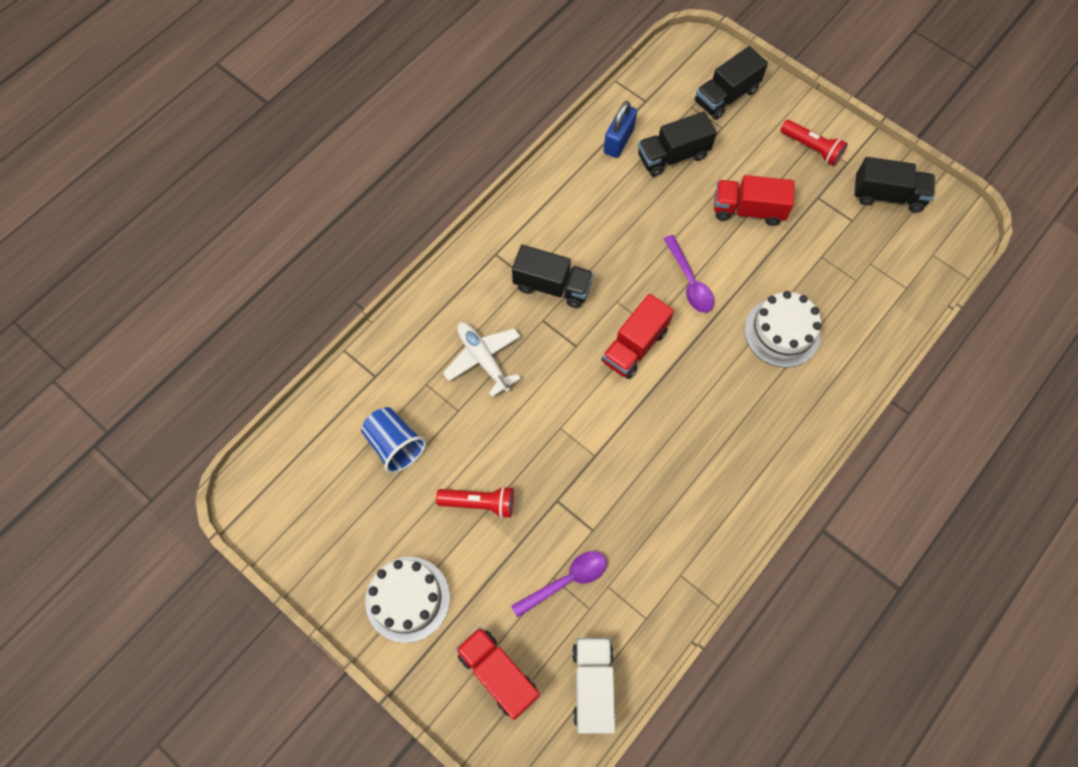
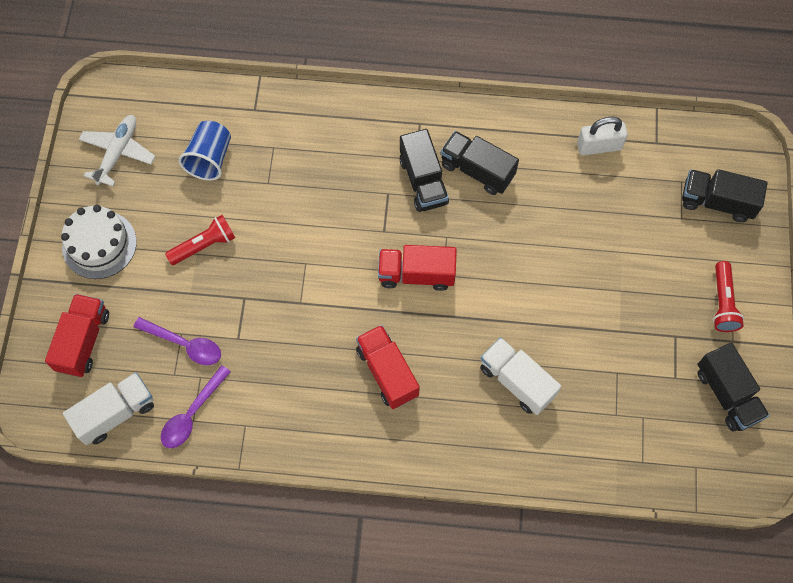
camera: 55 degrees right, 0 degrees up
red flashlight [436,486,514,518] -> red flashlight turned 90 degrees counterclockwise [165,215,235,265]
white plane [443,322,521,397] -> white plane moved to [79,115,155,186]
blue padlock [604,101,637,158] -> white padlock [577,117,628,156]
black truck [638,111,717,177] -> black truck moved to [441,131,519,195]
purple spoon [664,235,714,313] -> purple spoon moved to [161,365,231,448]
red truck [714,175,795,226] -> red truck moved to [356,325,420,409]
white cake [744,291,821,368] -> white truck [480,337,561,415]

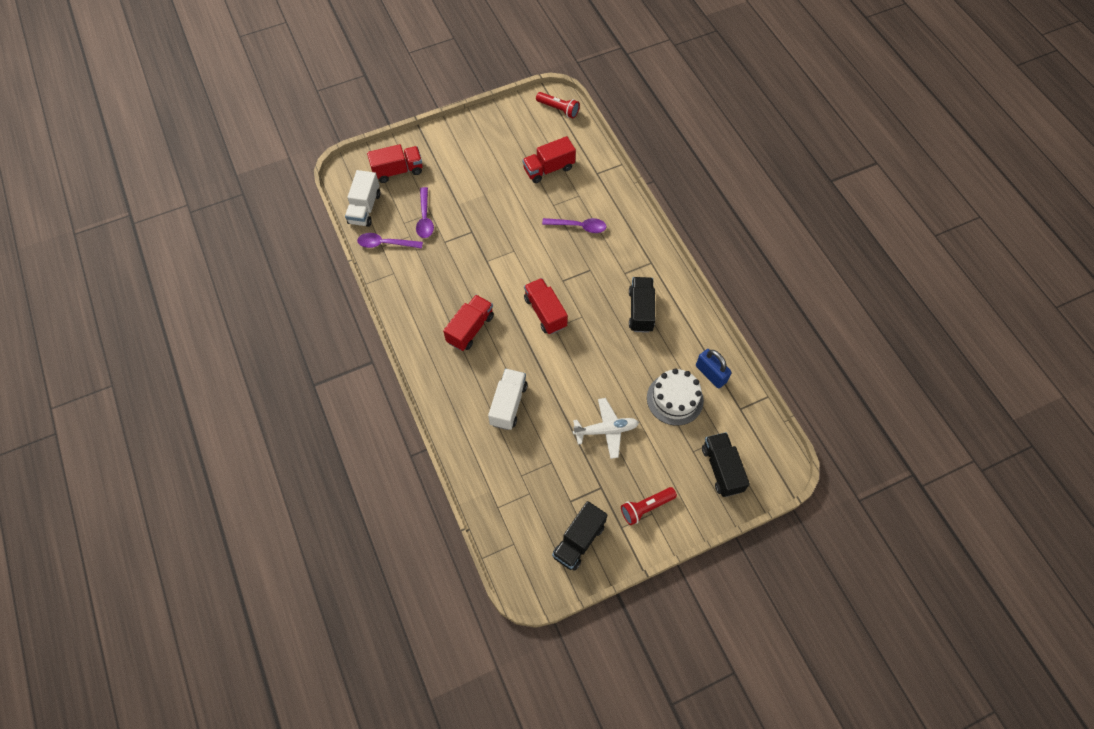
camera: 60 degrees right, 5 degrees down
white cake [61,205,137,279] -> white cake moved to [647,368,704,426]
white truck [63,372,154,445] -> white truck turned 75 degrees clockwise [345,170,381,227]
white plane [79,115,155,186] -> white plane moved to [573,398,639,459]
red flashlight [165,215,235,265] -> red flashlight moved to [536,92,580,118]
blue cup [178,121,231,181] -> red truck [522,136,576,183]
black truck [399,129,449,212] -> none
white padlock [577,117,628,156] -> blue padlock [696,349,732,388]
none -> purple spoon [542,218,606,233]

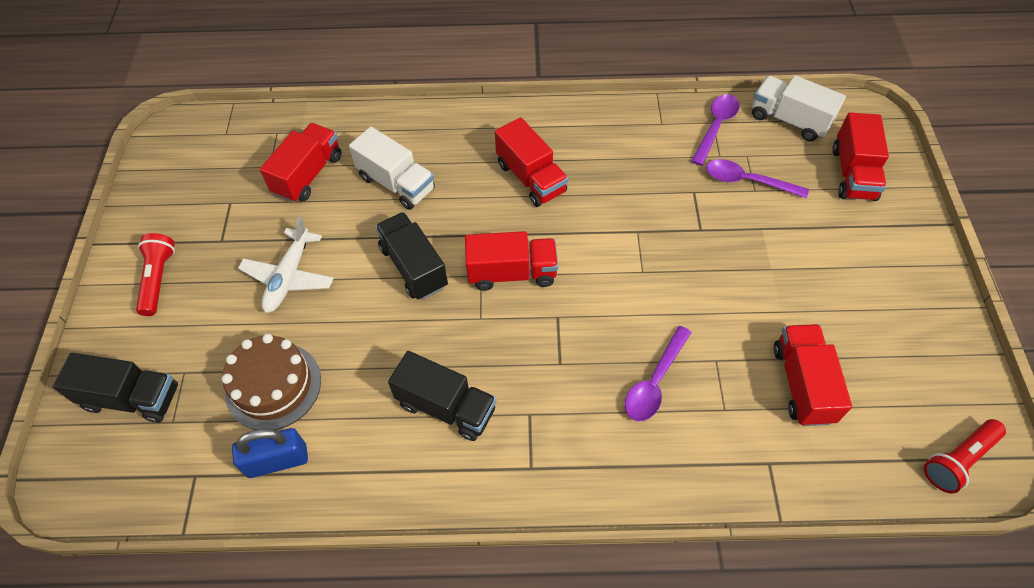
camera: 115 degrees right, 5 degrees down
black truck [552,501,607,571] -> black truck moved to [375,212,448,300]
white cake [647,368,704,426] -> brown cake [221,334,321,430]
none -> red truck [260,123,341,203]

